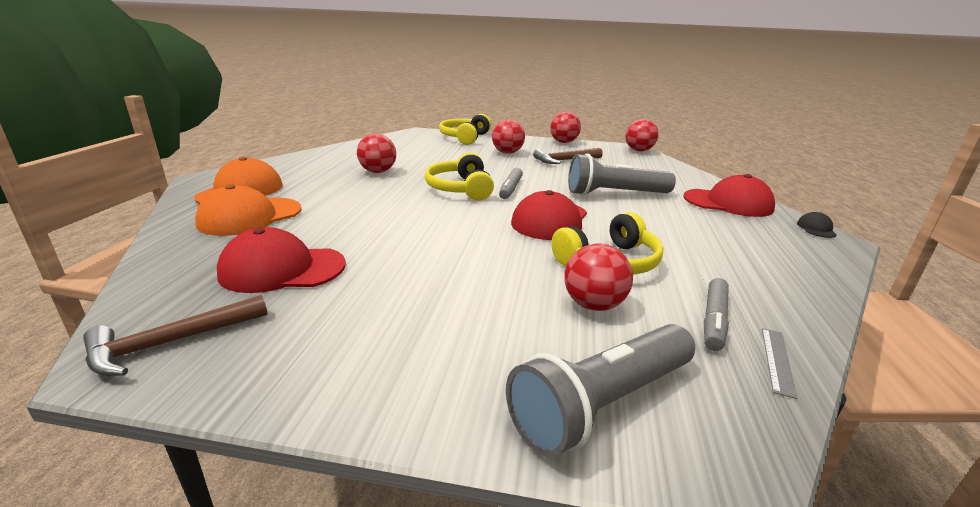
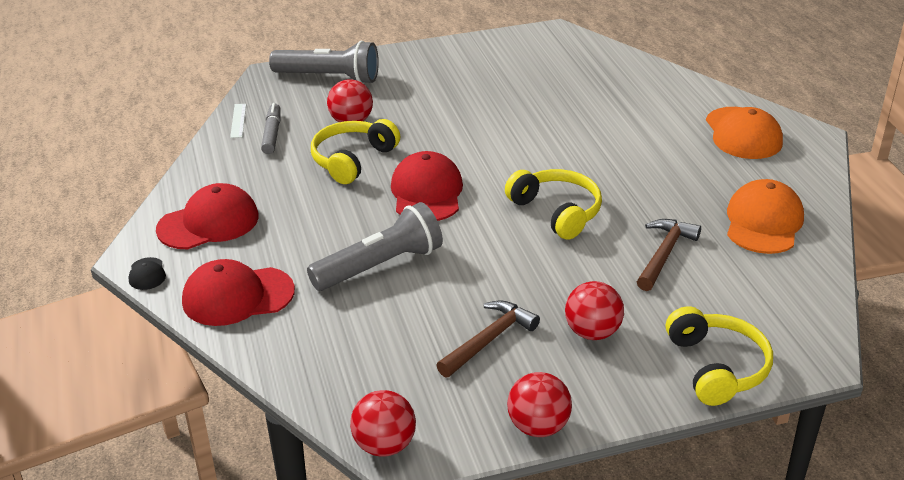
camera: 155 degrees right, 10 degrees up
brown hammer [83,295,268,376] -> brown hammer moved to [637,219,701,291]
orange cap [195,184,302,236] -> orange cap moved to [727,179,804,254]
red cap [217,227,346,293] -> red cap moved to [156,183,259,249]
red ball [357,133,396,173] -> none
grey marker [499,168,523,199] -> none
grey flashlight [506,324,695,457] -> grey flashlight turned 75 degrees clockwise [269,40,379,84]
grey ruler [762,328,797,399] -> white ruler [230,104,246,138]

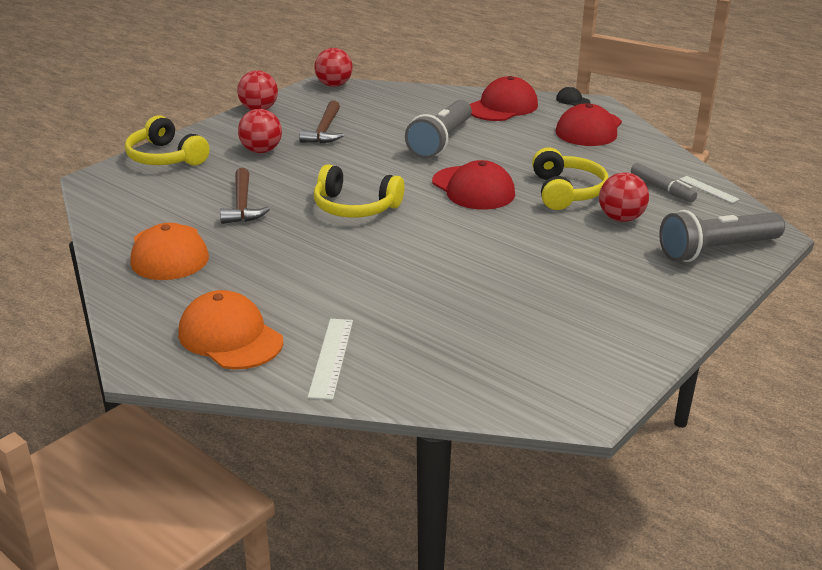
camera: 145 degrees right, 5 degrees down
none -> white ruler [308,319,353,400]

